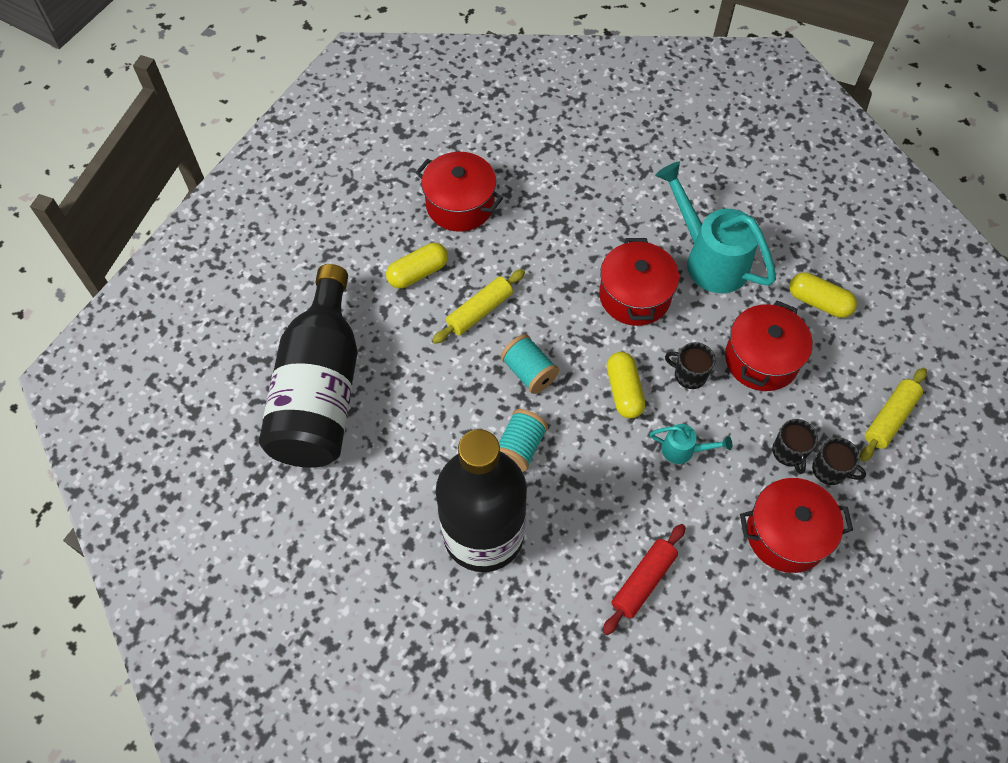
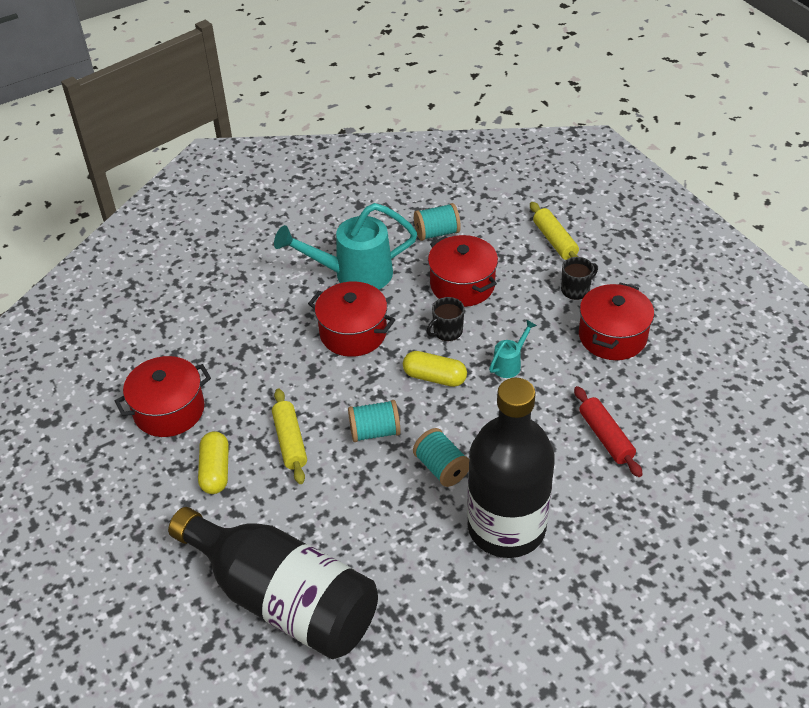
camera: 60 degrees left, 15 degrees down
black mug [772,419,818,474] -> none
yellow capsule [789,272,857,318] -> turquoise spool [414,203,461,241]

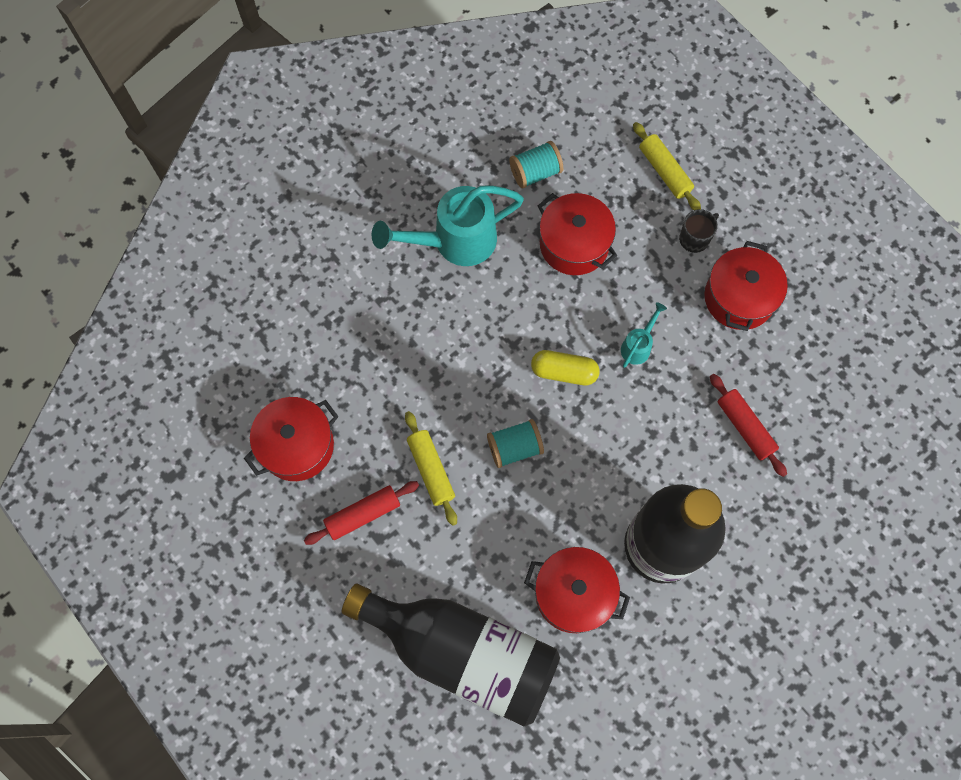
camera: 10 degrees left, 25 degrees up
yellow capsule [198,431,229,494] -> red rolling pin [304,481,419,545]
red pot [308,281,395,357] -> red pot moved to [524,547,630,633]
turquoise spool [413,428,469,487] -> none
black mug [427,297,464,341] -> none

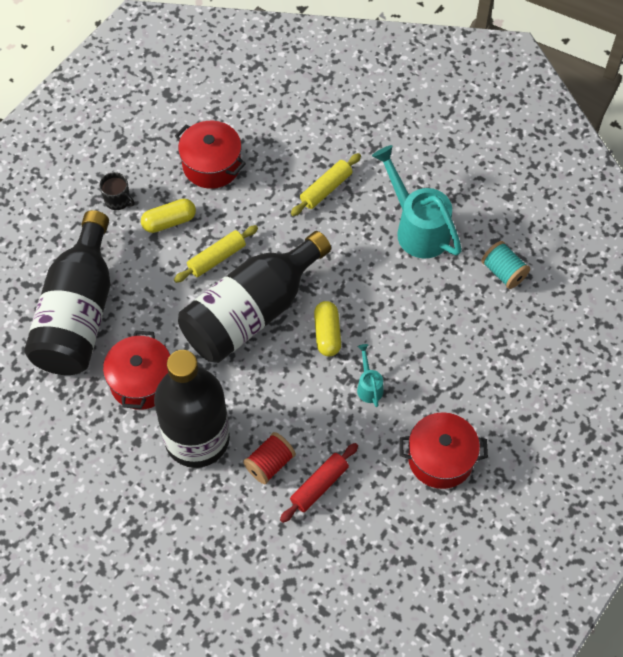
camera: 75 degrees right, 10 degrees down
red rolling pin [304,481,419,545] -> yellow capsule [141,199,196,233]
turquoise spool [487,419,544,468] -> black bottle [178,231,331,363]
red pot [538,193,617,275] -> none
turquoise watering can [621,302,667,368] -> turquoise watering can turned 120 degrees counterclockwise [357,344,384,407]
yellow rolling pin [633,122,701,210] -> yellow rolling pin moved to [291,153,361,216]
black mug [679,209,719,253] -> black mug moved to [99,172,135,210]
none -> red spool [243,432,296,484]

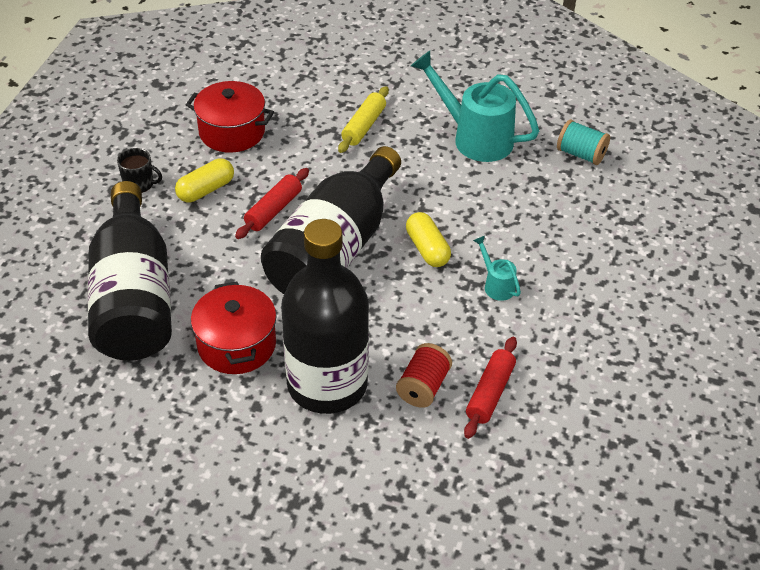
camera: 20 degrees left, 15 degrees down
yellow rolling pin [174,225,258,283] -> red rolling pin [235,168,309,239]
red pot [400,412,488,489] -> none

